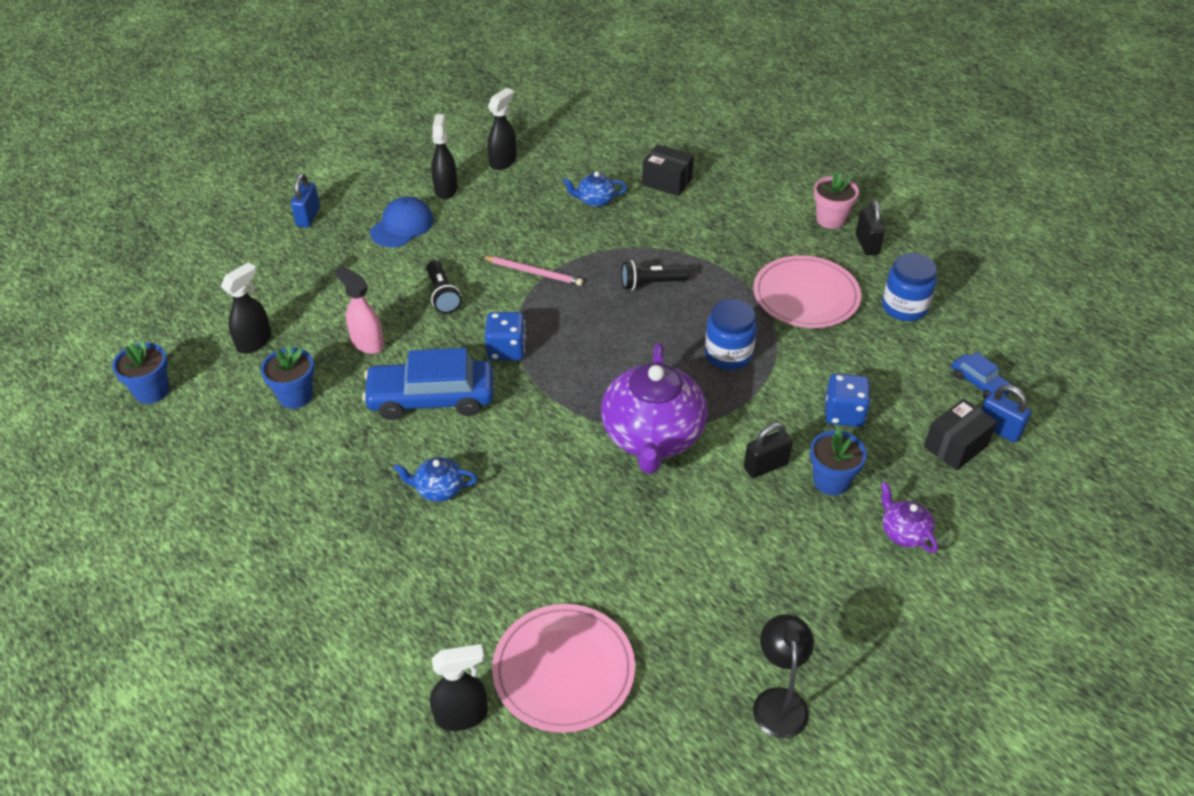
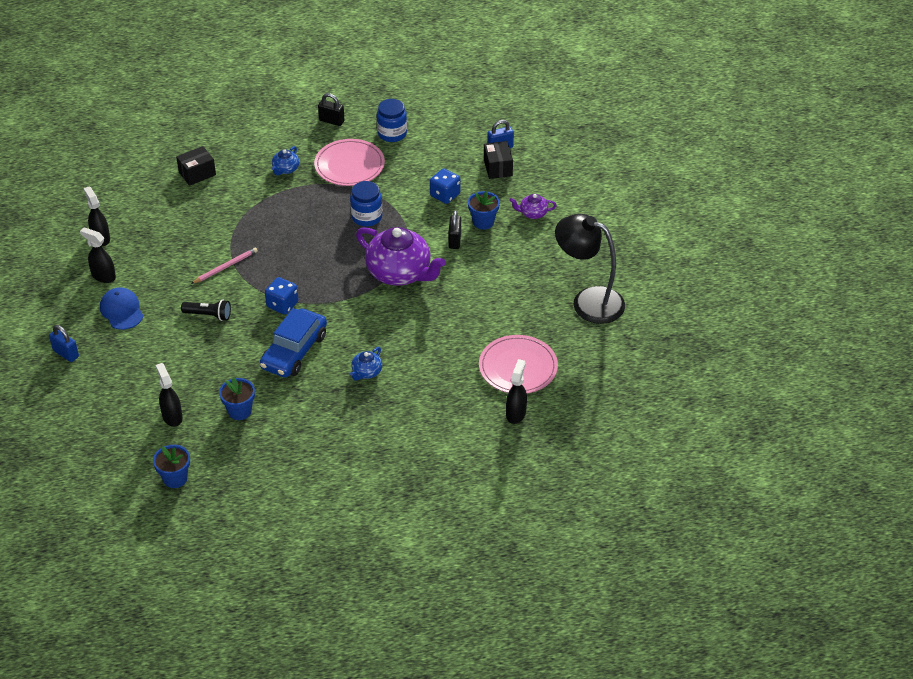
camera: 60 degrees left, 0 degrees up
pink spray bottle [335,266,384,354] -> none
blue teapot [563,171,627,207] -> blue teapot moved to [272,146,299,175]
black flashlight [621,260,689,290] -> none
black lamp [753,614,814,739] -> black lamp [555,214,625,324], size x1.79
pink flower pot [814,173,859,229] -> none
blue car [951,352,1012,399] -> none

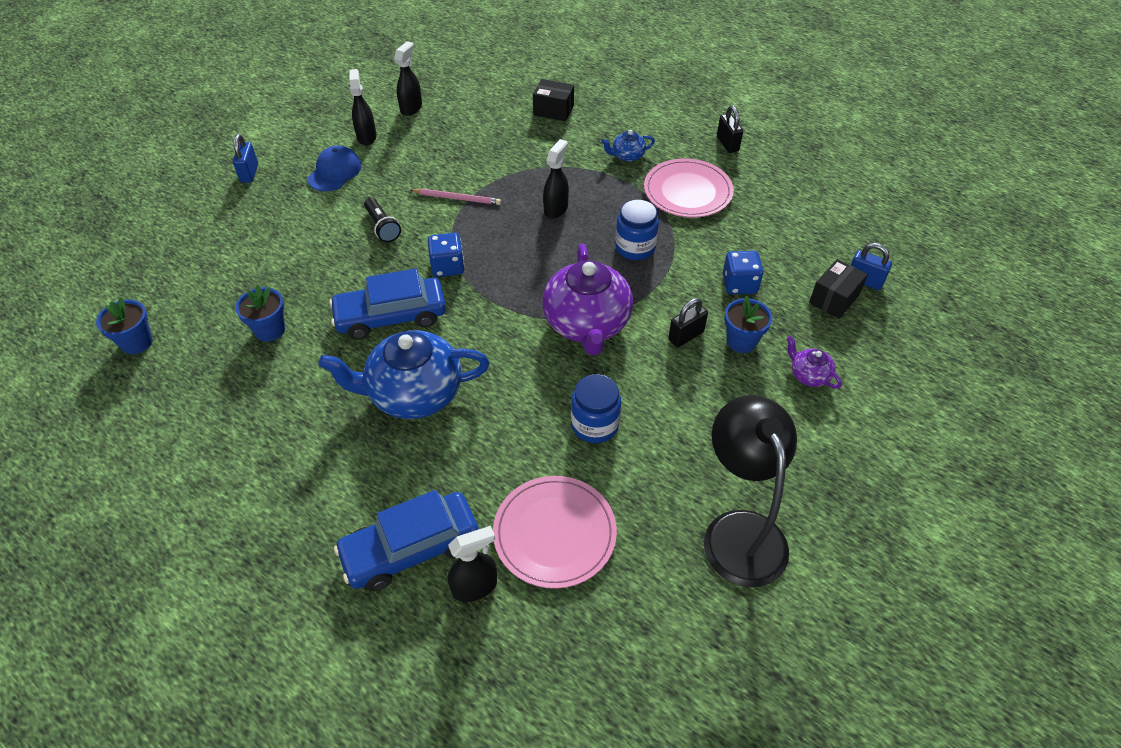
camera: 50 degrees right, 5 degrees up
black spray bottle [156,363,183,427] -> black spray bottle moved to [543,139,569,219]
blue teapot [350,347,382,381] -> blue teapot [318,330,489,419], size x2.23
blue jar [377,99,407,142] -> blue jar moved to [571,374,621,443]
none -> blue car [334,490,479,591]

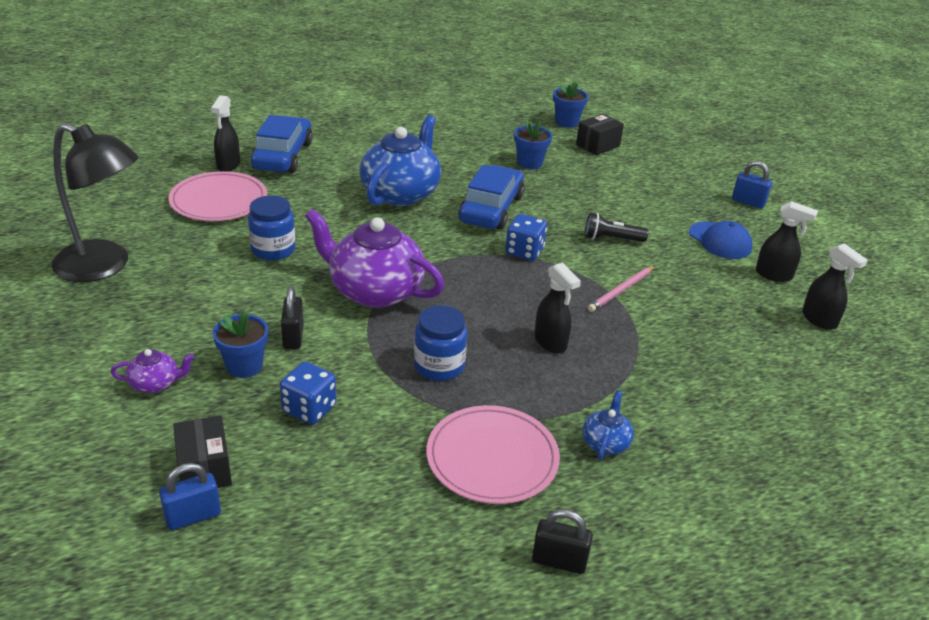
camera: 120 degrees right, 15 degrees down
black box [533,79,574,121] -> black box moved to [576,114,624,155]

